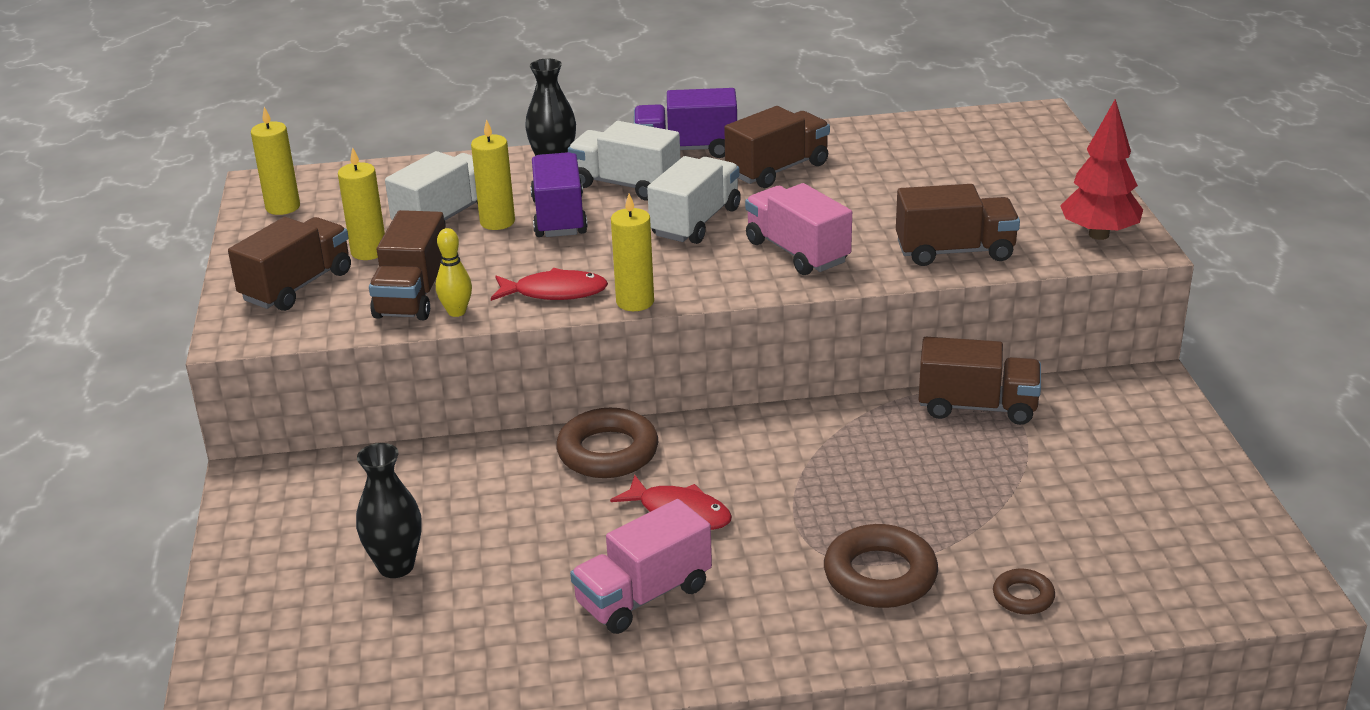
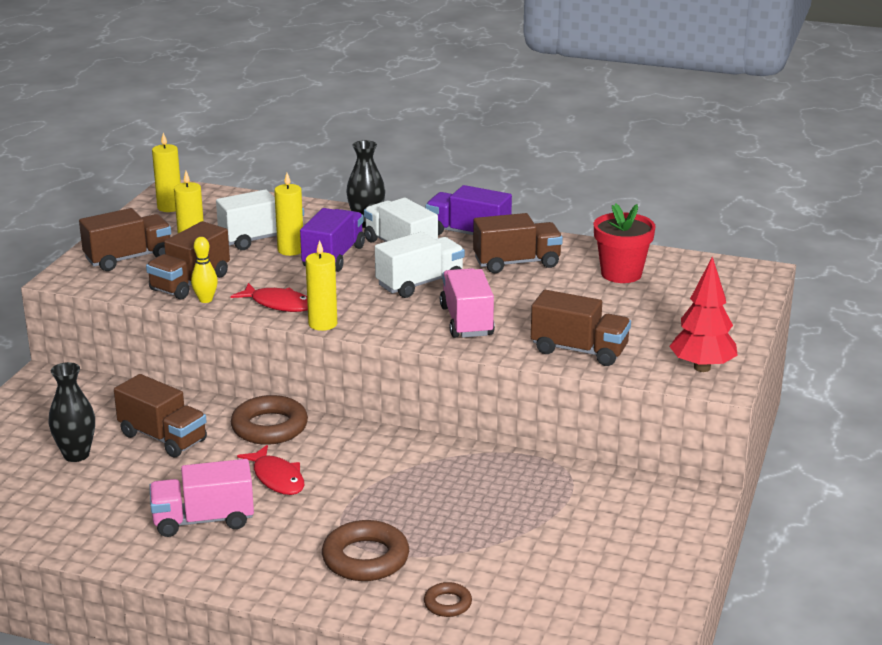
camera: 25 degrees right, 5 degrees down
brown truck [918,337,1041,425] -> brown truck moved to [114,374,207,458]
none -> red flower pot [594,203,655,283]

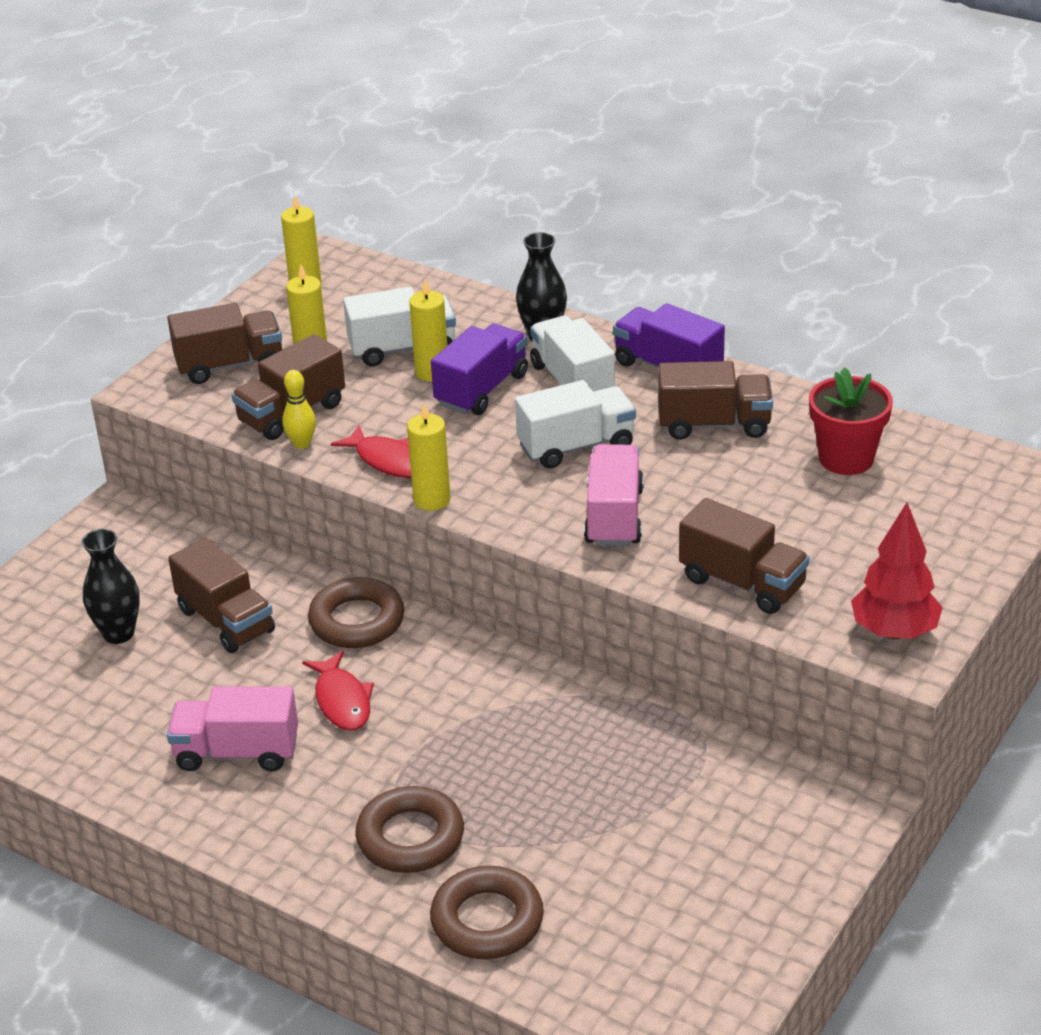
camera: 15 degrees right, 10 degrees up
brown ring [424,582,472,617] -> brown ring [430,866,544,959], size x1.89

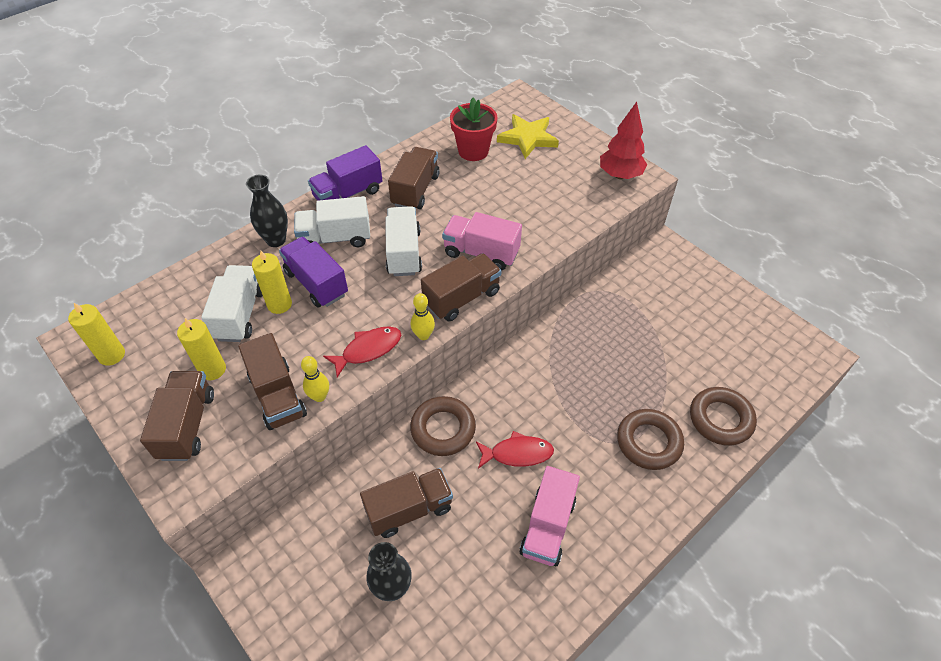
camera: 75 degrees left, 15 degrees up
yellow candle [407,403,451,511] -> yellow bowling pin [411,293,435,340]
brown truck [679,498,810,614] -> brown truck moved to [421,253,502,322]
none -> yellow star [497,114,559,159]

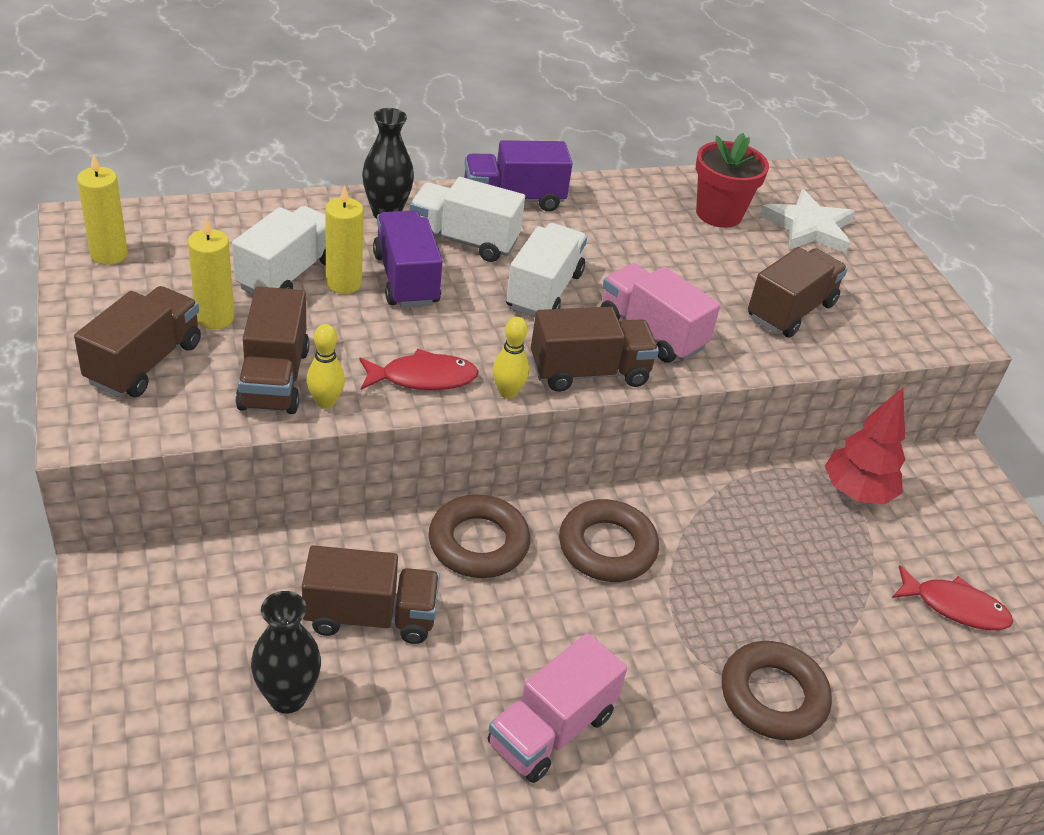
camera: 20 degrees right, 10 degrees down
brown truck [388,147,440,209] -> brown truck moved to [748,247,848,338]
red fish [476,431,554,469] -> red fish moved to [892,565,1013,630]
yellow star [497,114,559,159] -> white star [760,189,855,254]
red tree [600,102,647,179] -> red tree moved to [825,388,905,504]
brown ring [690,387,757,446] -> brown ring moved to [559,499,659,582]

